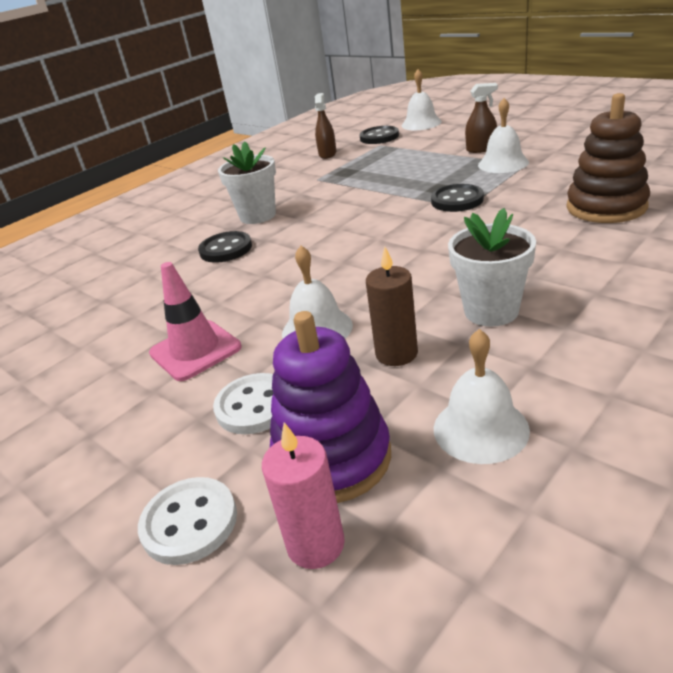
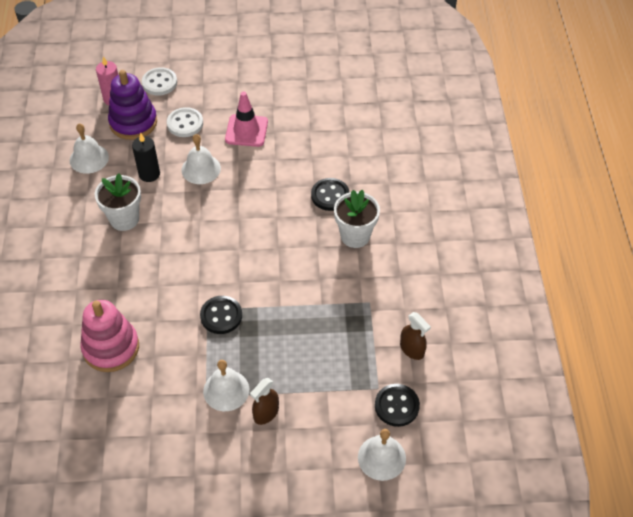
camera: 130 degrees right, 20 degrees up
brown candle [366,247,418,366] -> black candle [132,133,160,182]
brown stacking toy [566,93,650,223] -> pink stacking toy [80,300,139,372]

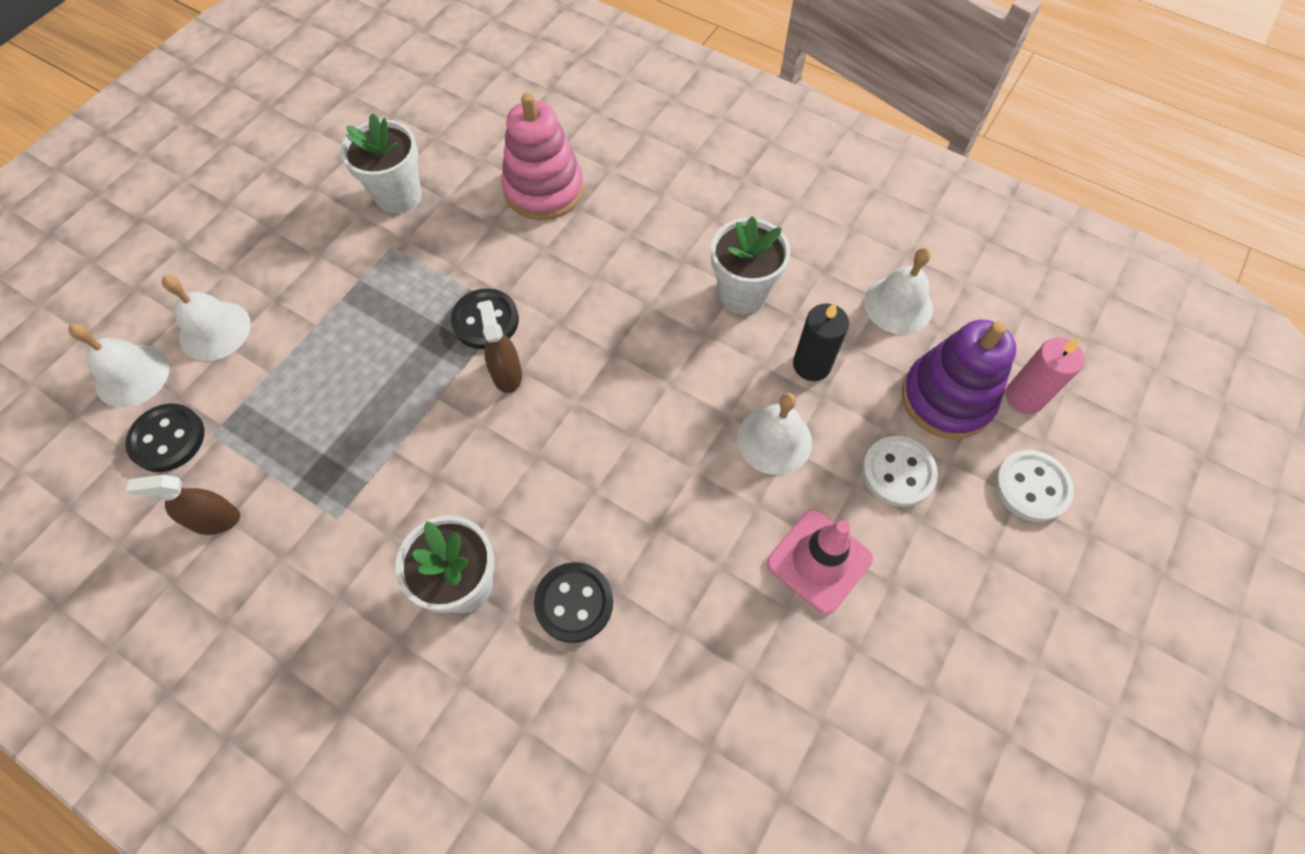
camera: 125 degrees right, 10 degrees up
white bell [203,360,249,411] -> white bell moved to [162,275,251,361]
brown spray bottle [250,378,279,425] -> brown spray bottle moved to [479,300,522,393]
none -> white flower pot [340,113,422,214]

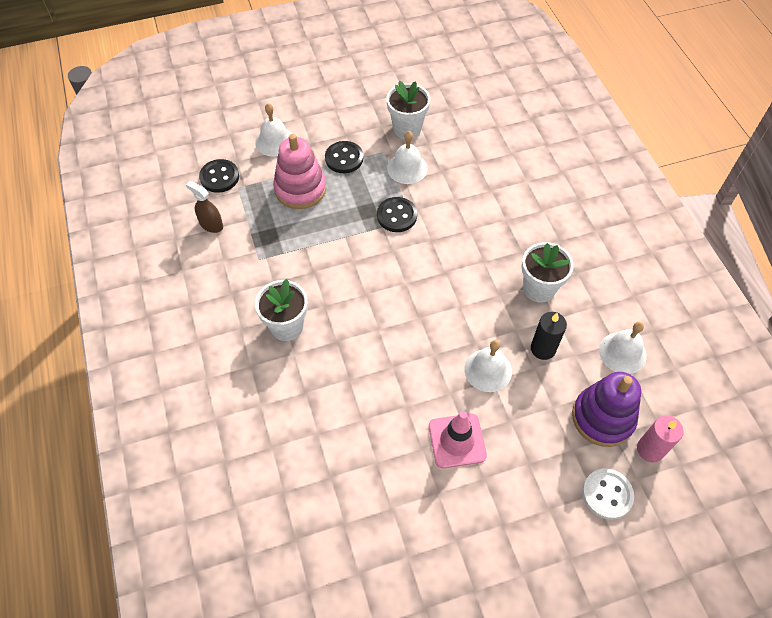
camera: 40 degrees right, 5 degrees down
white bell [68,323,170,408] -> white bell moved to [387,131,428,184]
brown spray bottle [479,300,522,393] -> none
pink stacking toy [501,92,584,220] -> pink stacking toy moved to [273,134,326,209]
black button [534,562,613,643] -> black button moved to [325,141,363,173]
white button [862,436,938,507] -> none

